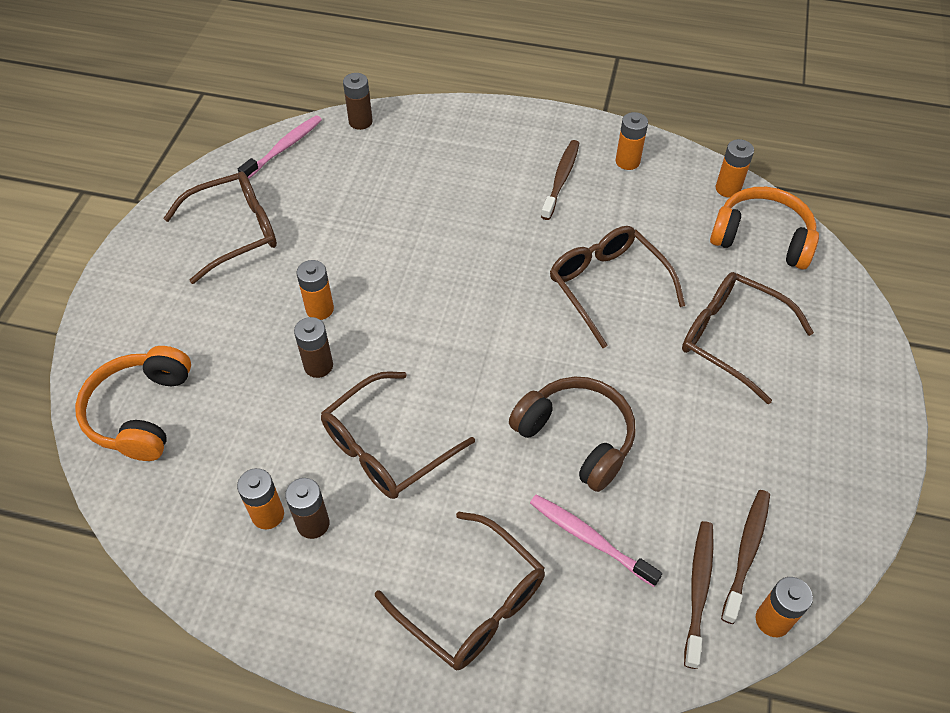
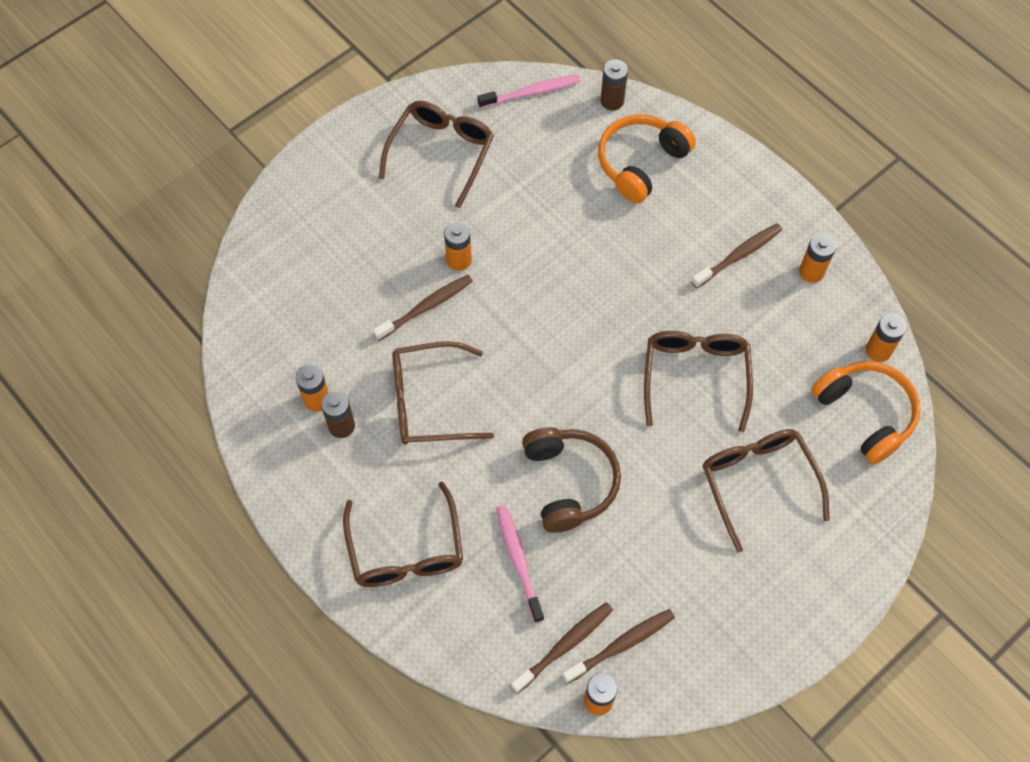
camera: 35 degrees right, 10 degrees up
orange headphones [75,346,191,461] -> orange headphones moved to [598,114,696,203]
brown glasses [163,172,277,284] -> brown glasses turned 75 degrees counterclockwise [379,101,494,208]
brown battery [294,317,333,378] -> brown toothbrush [373,275,473,341]

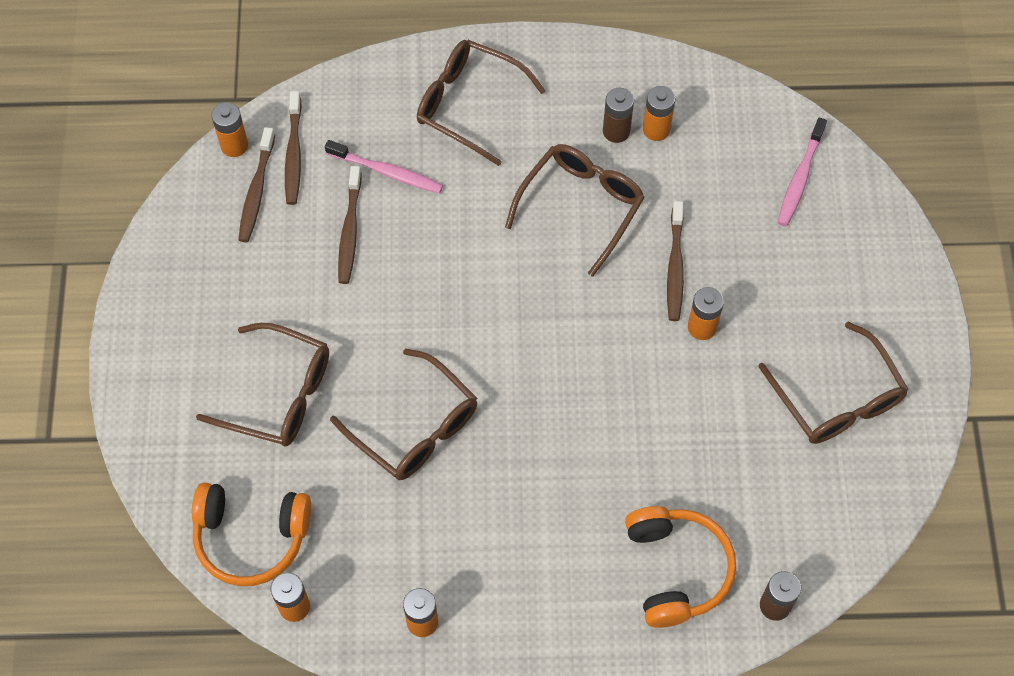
camera: 130 degrees right, 0 degrees up
pink toothbrush [477,75,580,108] -> pink toothbrush moved to [777,118,827,227]
brown headphones [522,427,621,533] -> none
brown toothbrush [691,223,782,288] -> brown toothbrush moved to [338,166,361,284]

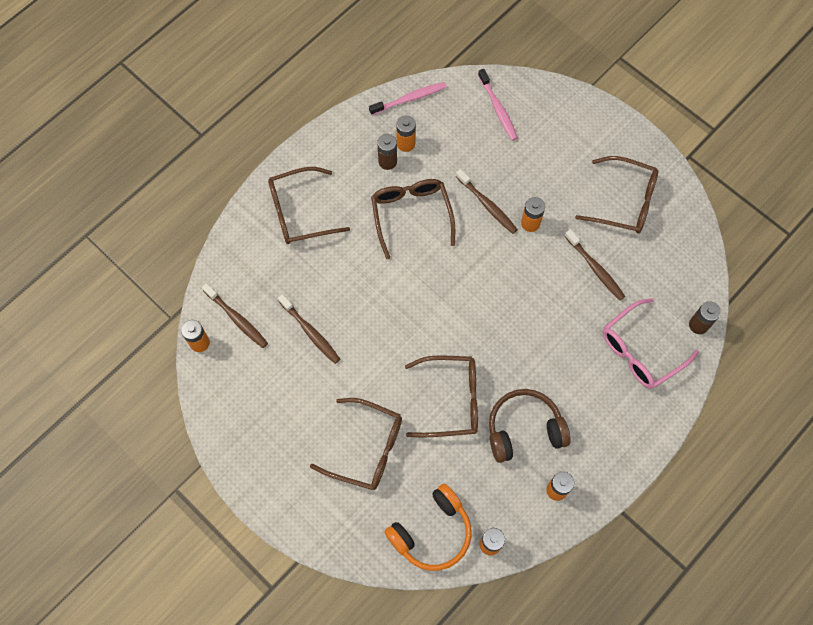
camera: 45 degrees left, 5 degrees up
brown glasses [196,323,329,447] -> brown glasses turned 45 degrees clockwise [310,398,402,490]
brown toothbrush [238,127,275,242] -> brown toothbrush moved to [565,229,625,301]
pink toothbrush [325,140,443,194] -> pink toothbrush moved to [369,82,446,115]
orange headphones [625,506,736,628] -> pink glasses [603,298,699,389]
none -> brown headphones [489,389,571,463]

